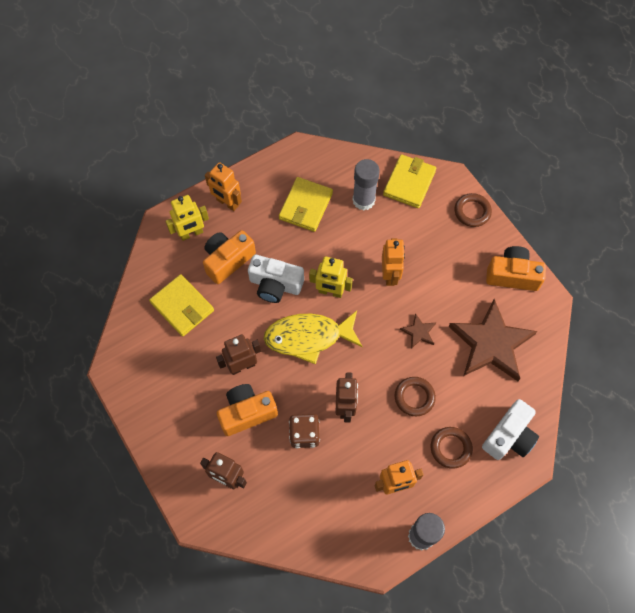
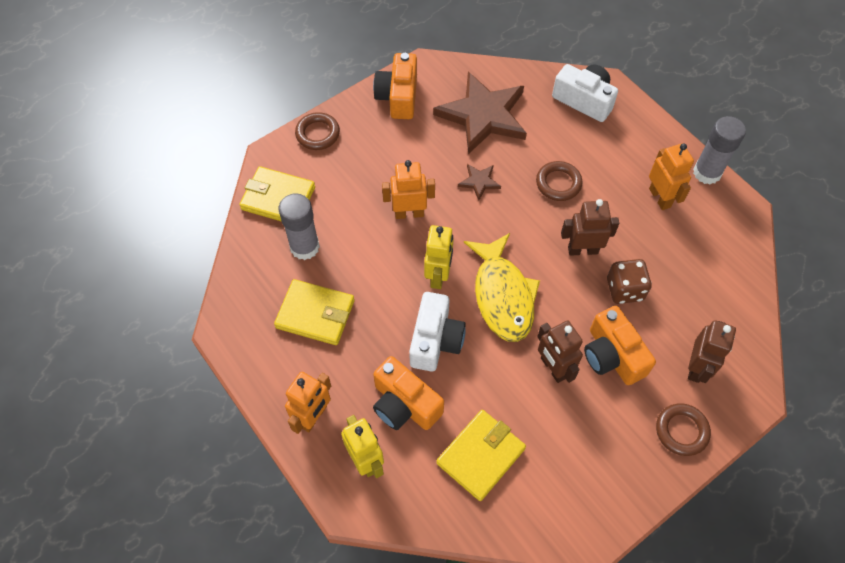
camera: 95 degrees left, 5 degrees down
brown ring [431,427,473,469] -> brown ring moved to [656,403,711,456]

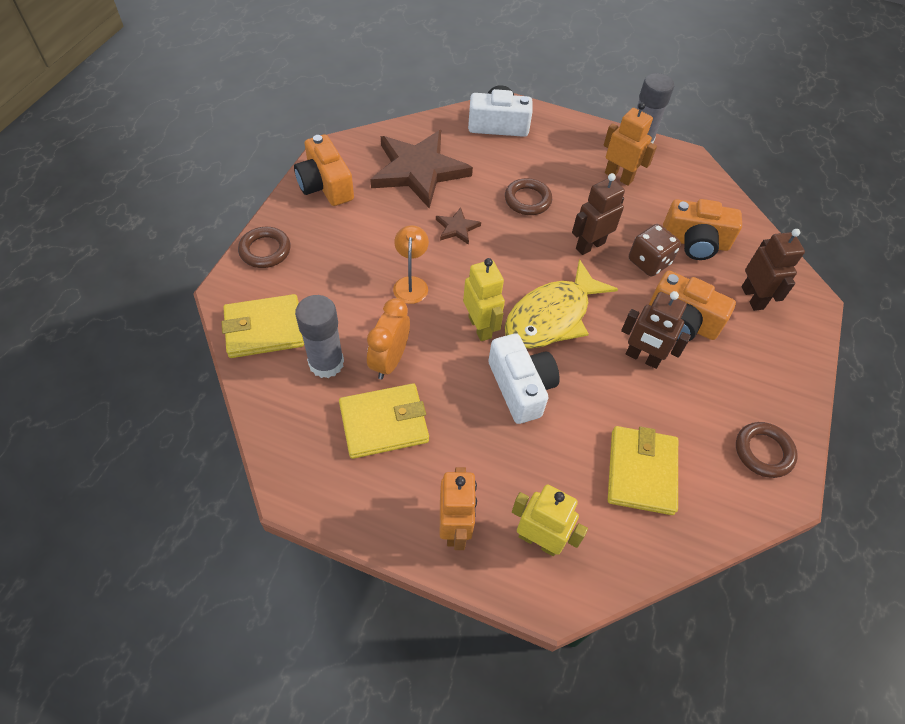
camera: 35 degrees left, 5 degrees down
orange camera [373,356,444,430] -> orange camera moved to [663,199,742,260]
orange robot [382,160,435,219] -> orange lamp [393,225,429,304]
yellow fish [464,233,540,342] -> yellow fish turned 90 degrees clockwise [505,259,618,349]
brown ring [656,403,711,456] -> brown ring moved to [736,422,798,478]
none -> orange clock [367,298,410,380]

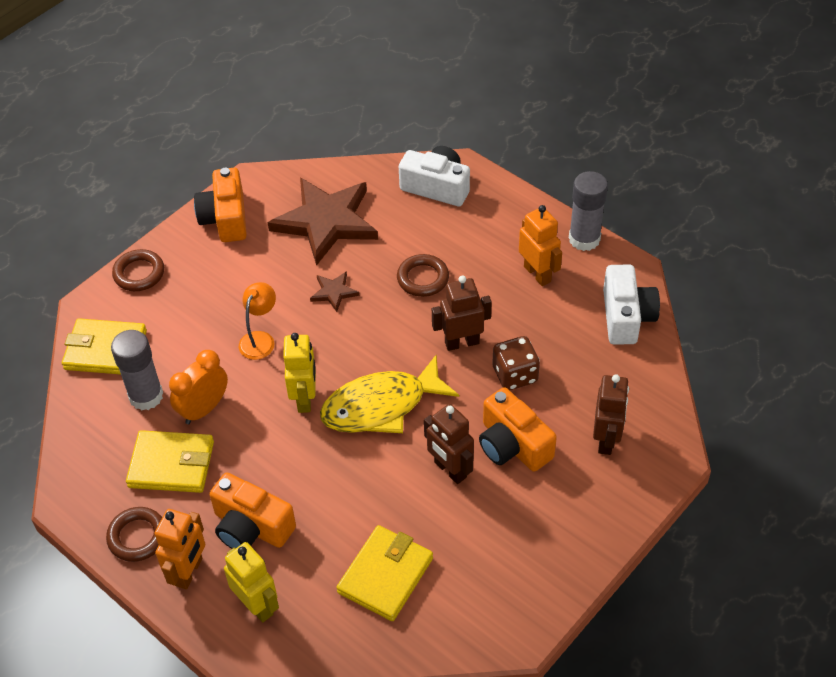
camera: 25 degrees right, 5 degrees down
white camera [488,333,560,424] -> white camera moved to [603,265,660,344]
orange camera [663,199,742,260] -> orange camera moved to [209,473,296,549]
brown ring [736,422,798,478] -> brown ring moved to [106,507,162,562]

